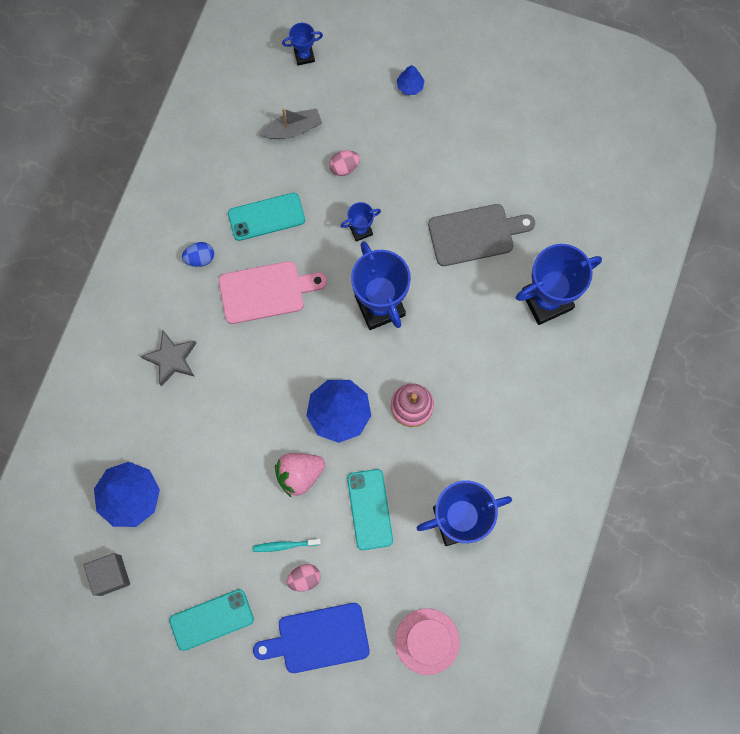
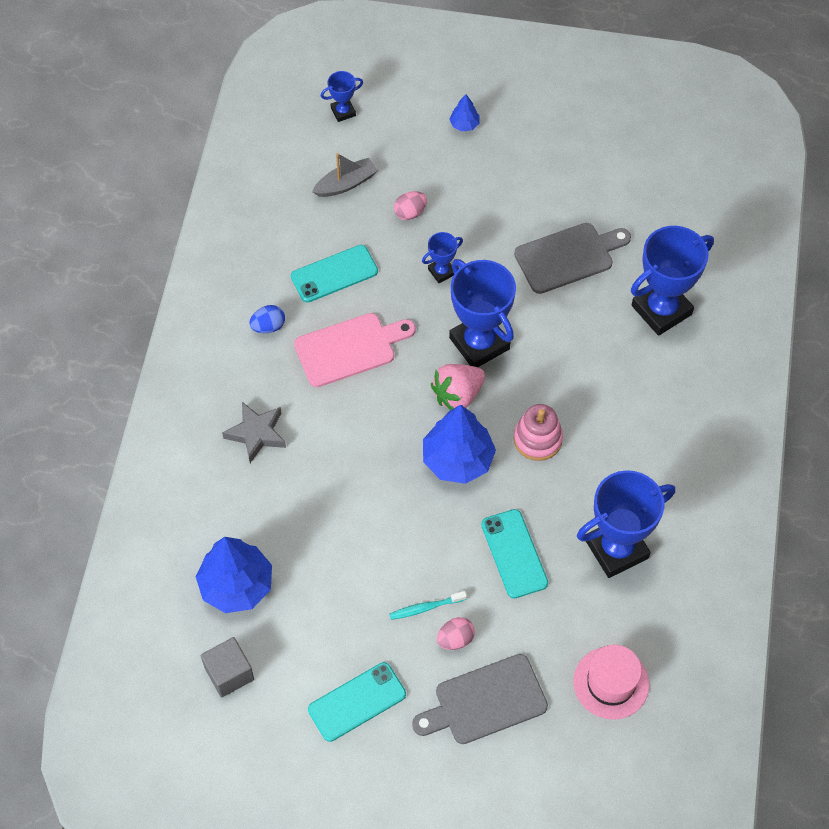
camera: 10 degrees left, 15 degrees down
blue cutting board [253,603,370,673] -> grey cutting board [412,654,548,744]
pink strawberry [275,453,325,498] -> pink strawberry moved to [431,364,485,410]

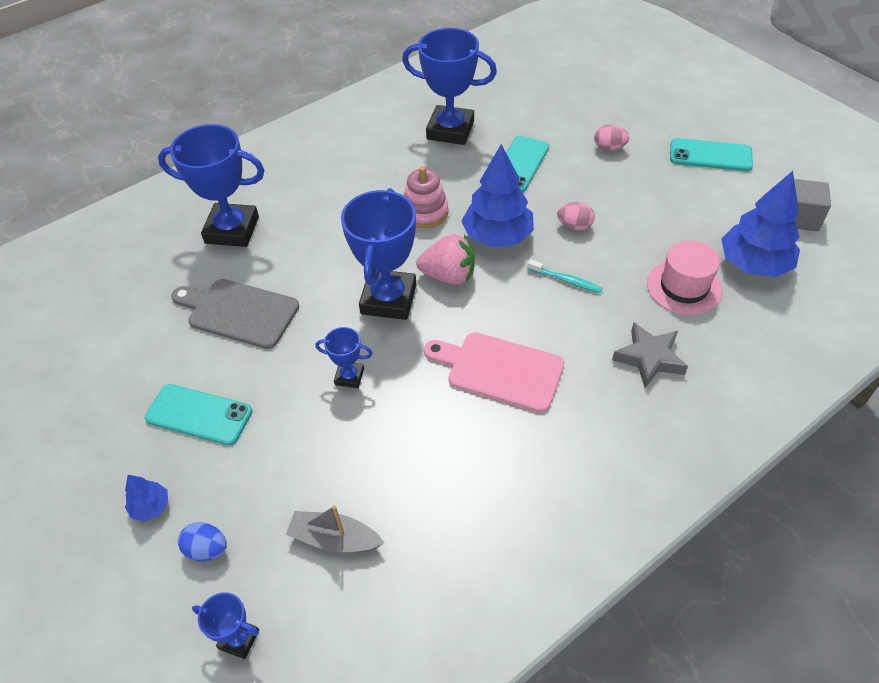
camera: 135 degrees left, 10 degrees down
blue egg [249,305,285,333] -> blue egg moved to [178,522,227,561]
turquoise phone [291,245,378,303] -> turquoise phone moved to [145,384,252,445]
turquoise toothbrush [389,591,467,620] -> turquoise toothbrush moved to [528,259,602,293]
pink egg [394,191,427,220] -> pink egg moved to [557,202,595,230]
grey cutting board [412,654,548,744] -> none
pink hat [573,645,649,720] -> pink hat moved to [647,240,723,315]

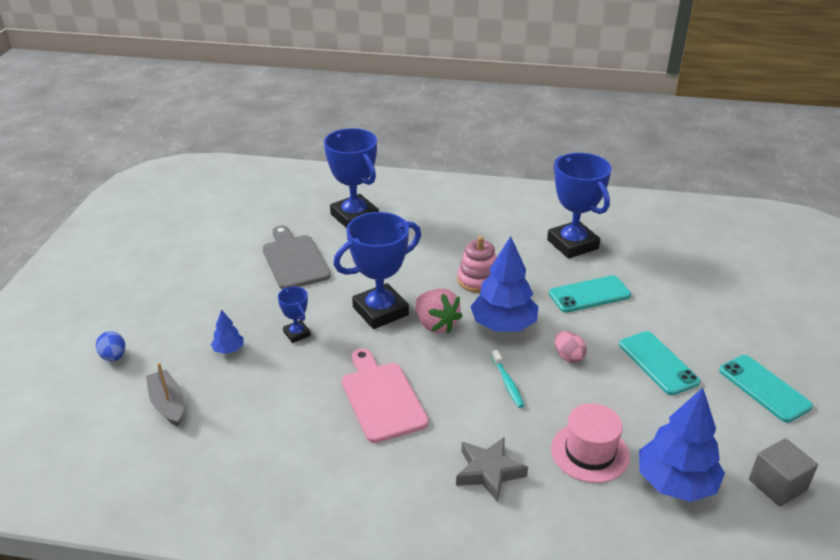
camera: 45 degrees right, 15 degrees down
blue tree [125,475,168,522] -> blue tree moved to [211,310,244,354]
turquoise phone [145,384,252,445] -> turquoise phone moved to [619,331,700,395]
blue trophy [192,592,259,659] -> none
pink egg [594,124,629,151] -> none

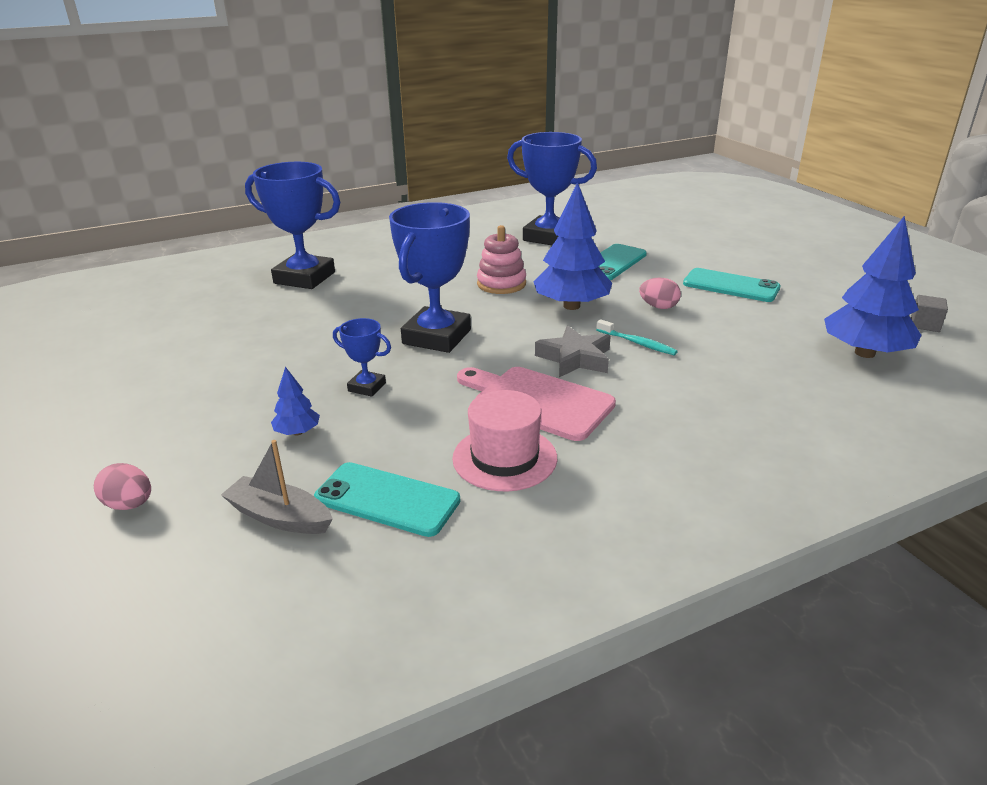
camera: 35 degrees left, 5 degrees down
blue egg [96,331,125,362] -> pink egg [94,463,151,510]
grey cutting board [263,226,331,289] -> none
pink strawberry [415,288,463,334] -> none
grey star [456,437,528,502] -> grey star moved to [535,326,611,377]
pink hat [551,403,630,483] -> pink hat moved to [452,390,557,491]
turquoise phone [719,355,813,422] -> turquoise phone moved to [314,462,460,537]
grey cube [749,438,818,507] -> grey cube [911,295,948,332], size x0.64

